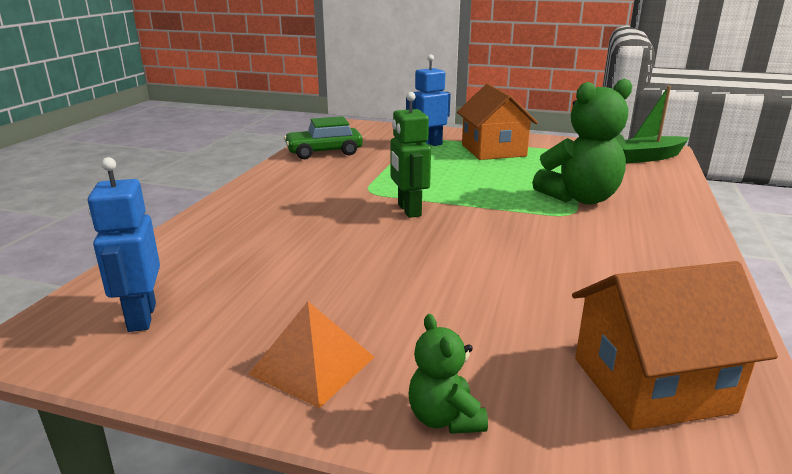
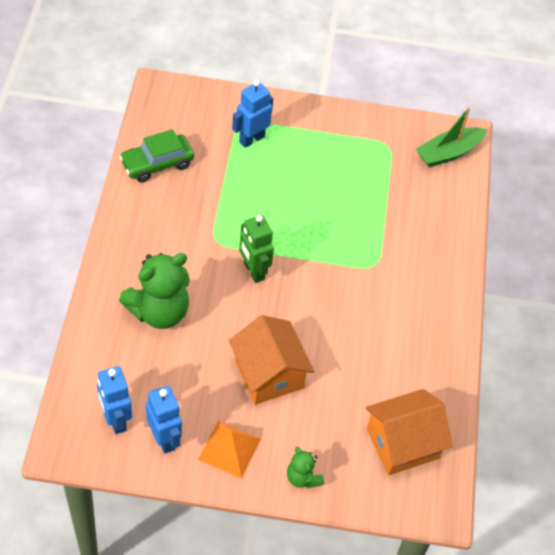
camera: 15 degrees left, 30 degrees up
orange house [457,84,538,160] -> orange house moved to [229,315,314,405]
green teddy bear [532,79,632,204] -> green teddy bear moved to [119,253,190,329]
none -> blue robot [146,386,182,454]

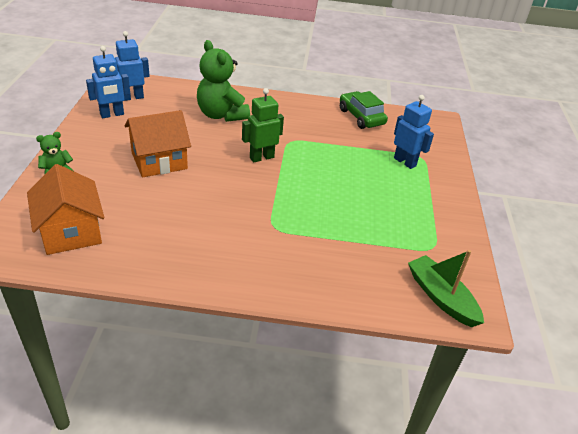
camera: 90 degrees right, 15 degrees down
orange pyramid [198,421,261,479] -> none

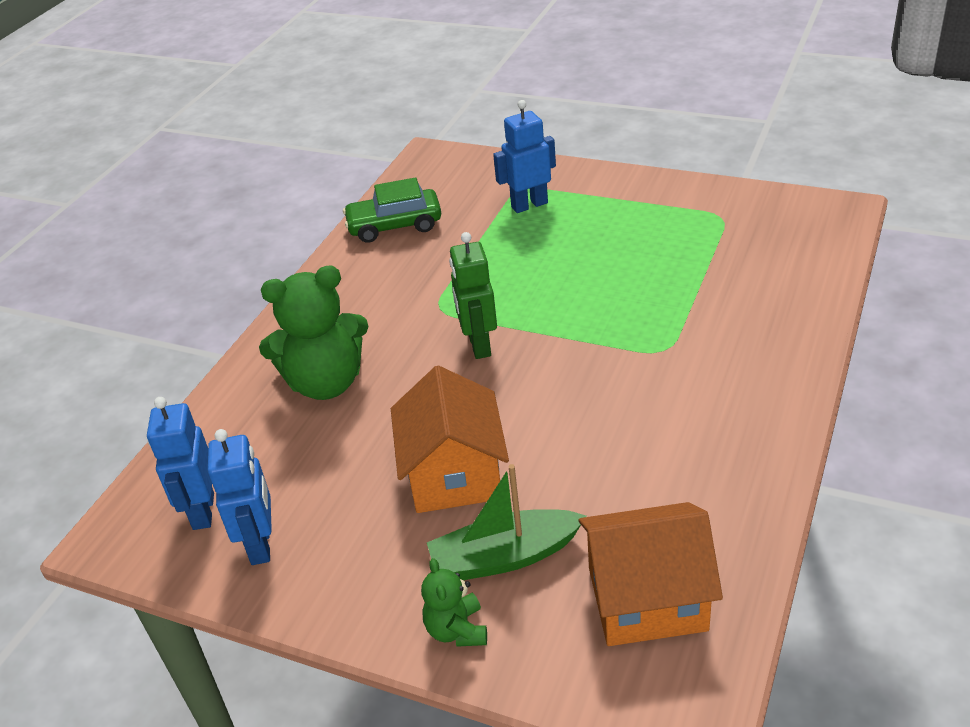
camera: 65 degrees left, 0 degrees up
green boat [408,250,484,327] -> green boat moved to [427,464,586,580]

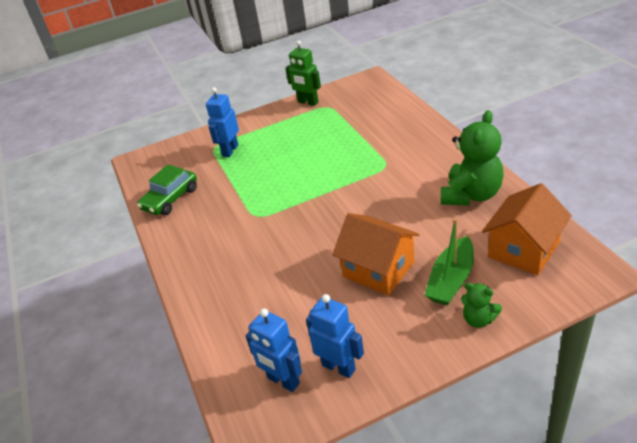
camera: 45 degrees left, 0 degrees up
green teddy bear [259,265,369,400] -> green teddy bear moved to [441,110,504,206]
green robot [449,232,497,359] -> green robot moved to [286,40,321,106]

